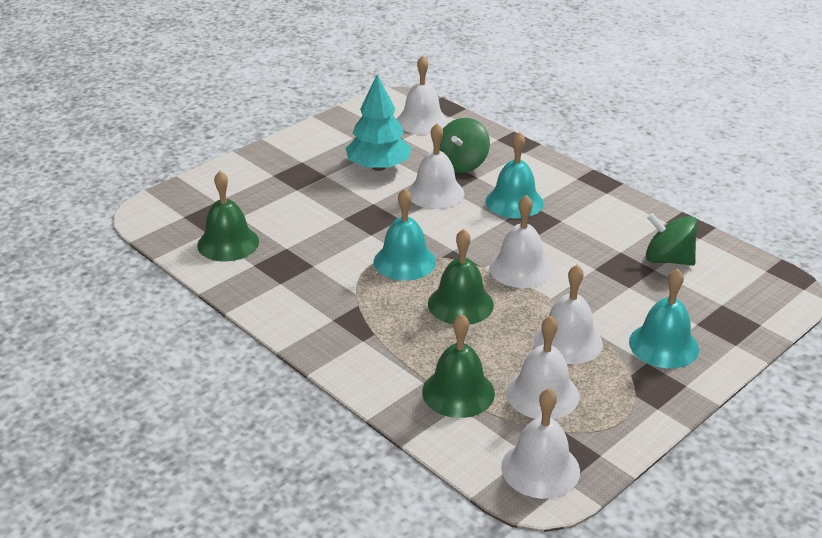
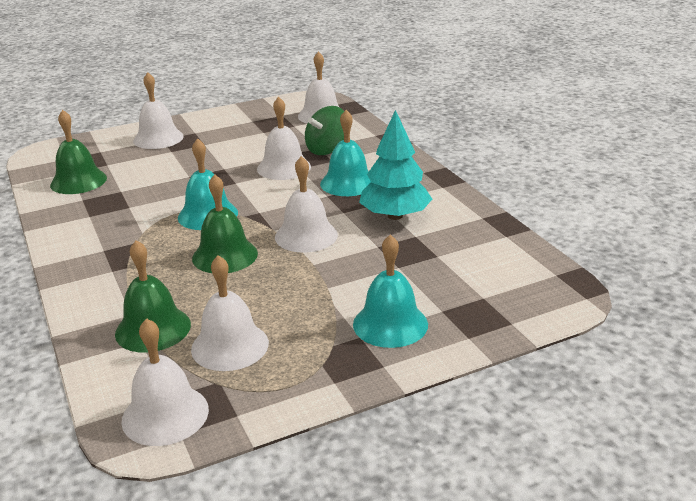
camera: 20 degrees right, 5 degrees down
turquoise tree [345,74,411,171] -> turquoise tree moved to [359,110,432,220]
white bell [534,265,603,364] -> white bell moved to [133,72,184,149]
green spinning top [646,213,698,265] -> none

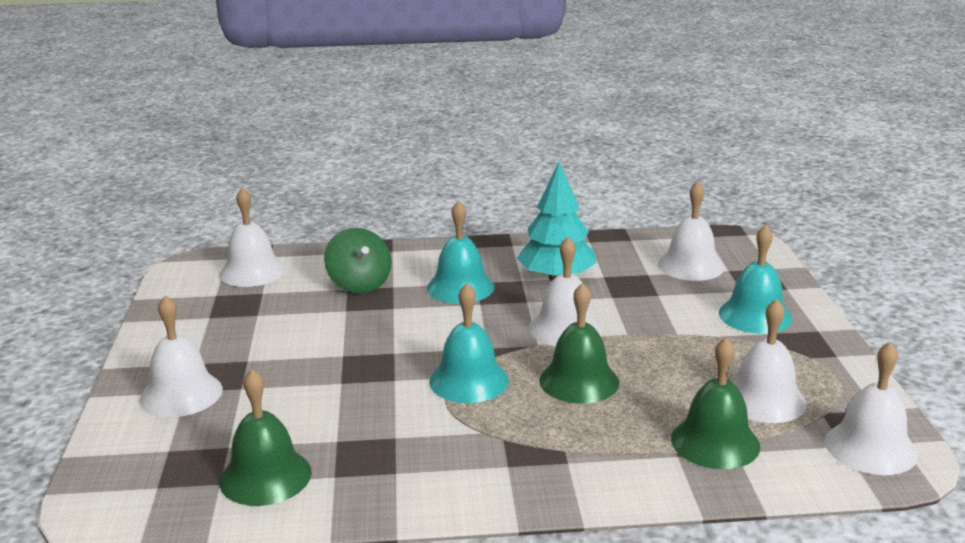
camera: 70 degrees left, 5 degrees down
white bell [257,96,311,180] -> white bell moved to [658,181,724,281]

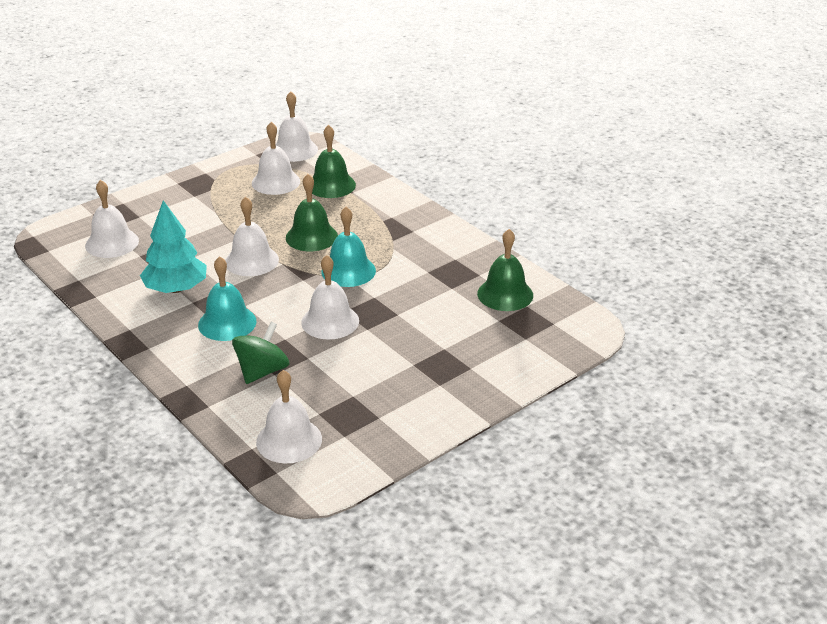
camera: 125 degrees left, 10 degrees up
white bell [140,295,223,417] -> white bell moved to [301,255,359,340]
turquoise bell [719,225,792,334] -> none

